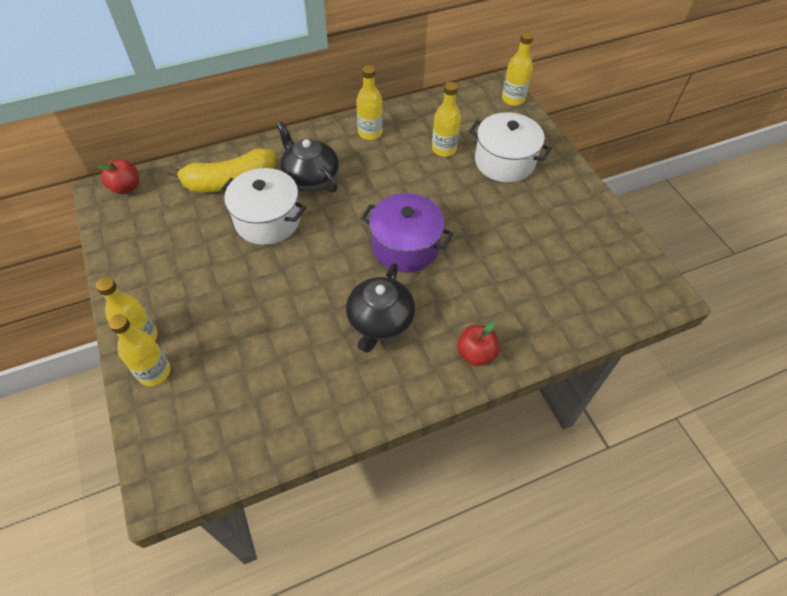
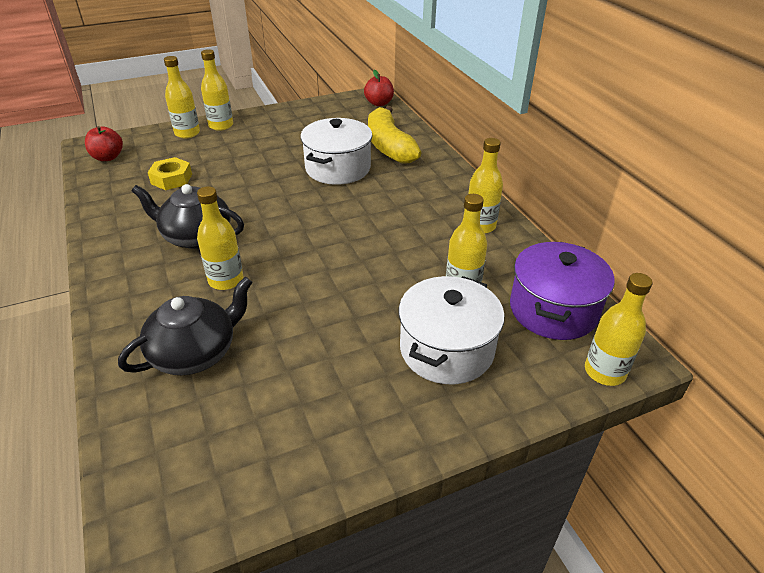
camera: 90 degrees right, 15 degrees down
black teapot [276,121,339,193] -> black teapot moved to [118,277,253,375]
purple pot [361,193,453,273] -> purple pot moved to [510,241,615,340]
red apple [457,322,500,366] -> red apple moved to [85,126,123,161]
none -> yellow nut [148,157,192,190]
none -> yellow bottle [197,186,243,290]

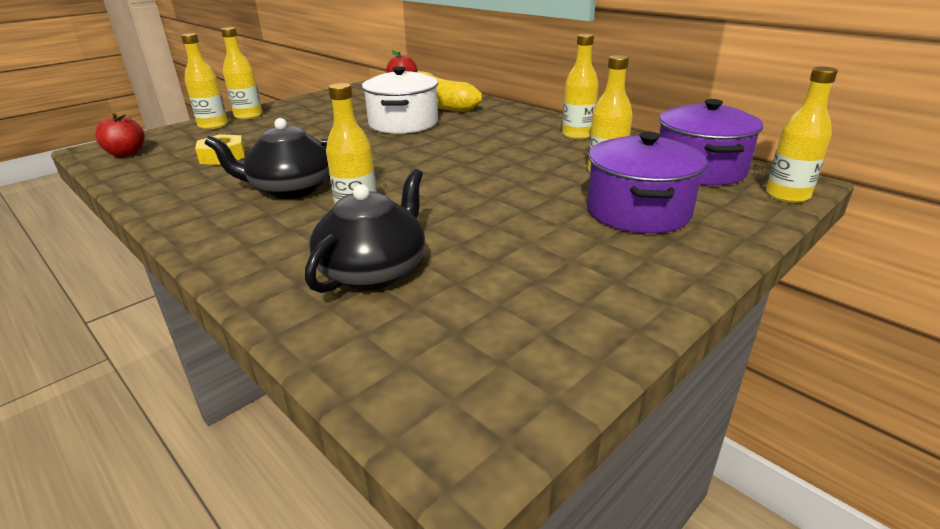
camera: 20 degrees left, 10 degrees down
white pot [399,276,505,384] -> purple pot [587,132,707,234]

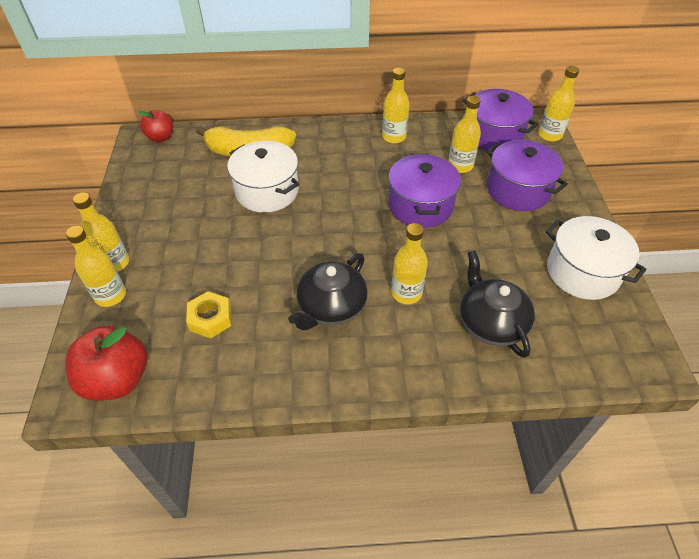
camera: 50 degrees left, 20 degrees up
red apple [95,113,145,158] -> red apple [66,326,147,401], size x1.62
none -> purple pot [388,154,461,228]
none -> white pot [546,216,647,300]

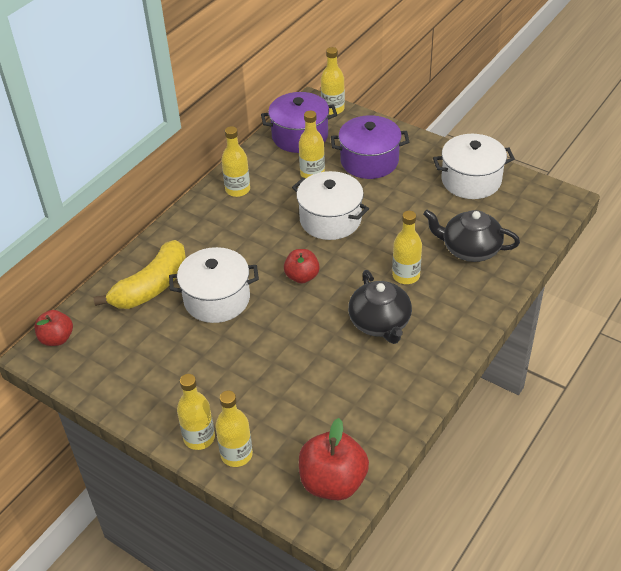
camera: 50 degrees left, 5 degrees down
yellow nut [186,291,231,338] -> none
purple pot [388,154,461,228] -> white pot [292,171,369,240]
none -> red apple [284,249,320,283]

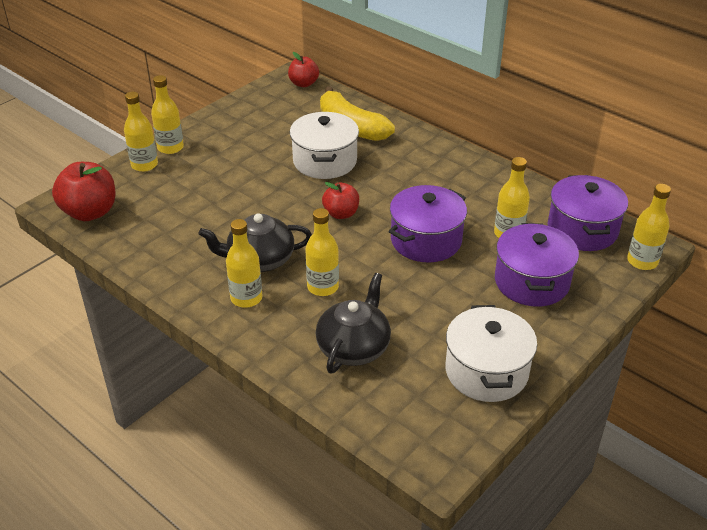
camera: 95 degrees right, 5 degrees down
yellow bottle [222,126,250,197] -> yellow bottle moved to [226,219,262,308]
white pot [292,171,369,240] -> purple pot [389,185,467,262]

